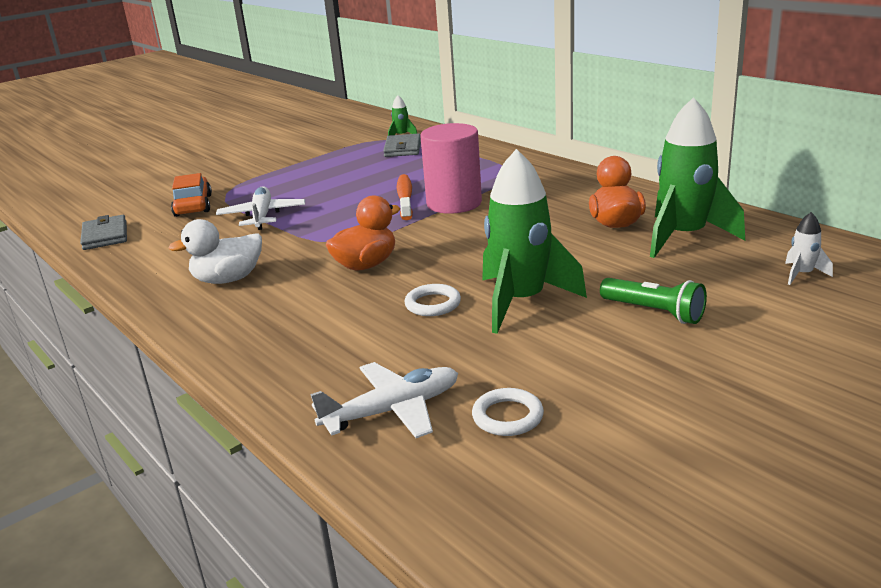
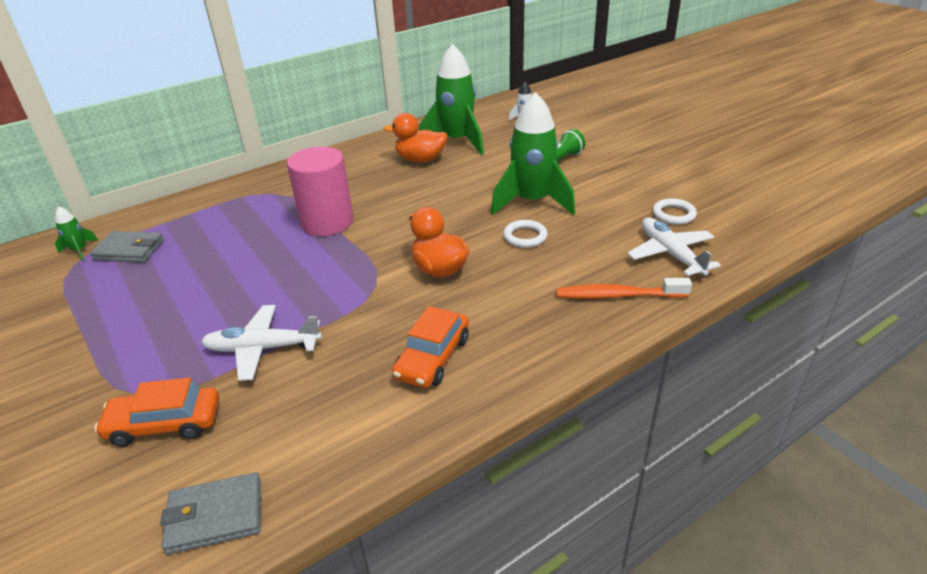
camera: 85 degrees left, 10 degrees up
white duck [168,219,262,284] -> orange car [392,306,469,388]
orange toothbrush [397,174,413,220] -> orange toothbrush moved to [556,278,692,299]

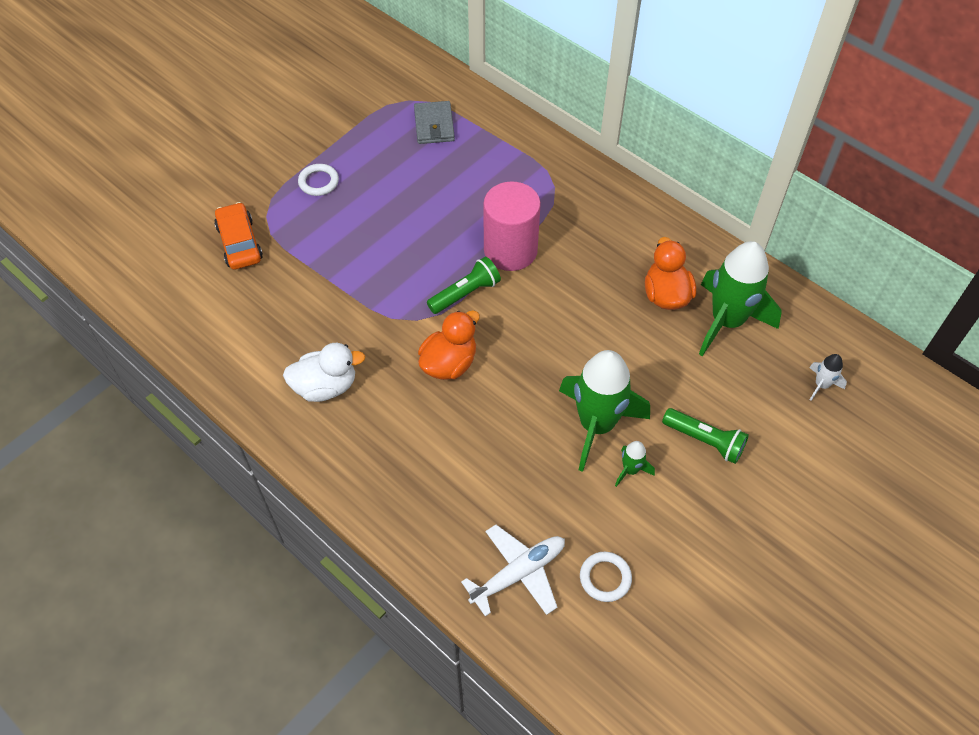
camera: 75 degrees right, 20 degrees up
green rocket [55,206,98,261] -> green rocket moved to [615,441,655,487]
grey wallet [160,472,261,555] -> none
white plane [201,305,322,381] -> none
orange car [392,306,469,388] -> white duck [283,343,366,402]
white ring [503,220,548,248] -> white ring moved to [298,164,339,196]
orange toothbrush [556,278,692,299] -> none
none -> green flashlight [427,257,501,314]

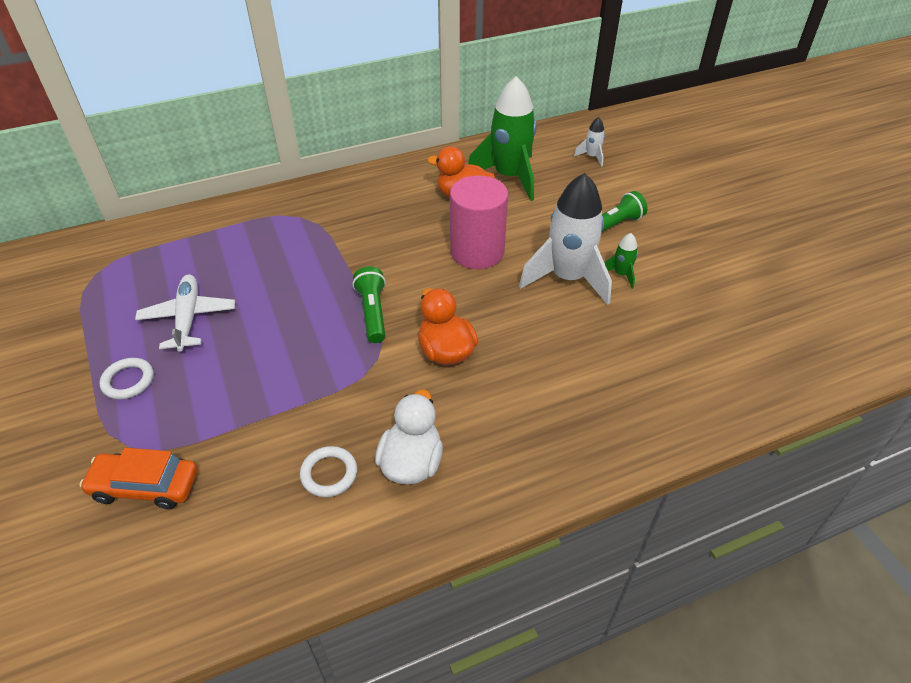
camera: 65 degrees left, 10 degrees down
grey wallet [414,101,455,144] -> none
white plane [461,525,565,617] -> white plane moved to [135,274,235,352]
pink cylinder [483,181,541,271] -> pink cylinder moved to [450,175,508,269]
green rocket [559,350,650,472] -> white rocket [519,173,612,305]
white ring [580,552,632,602] -> white ring moved to [300,446,357,497]

